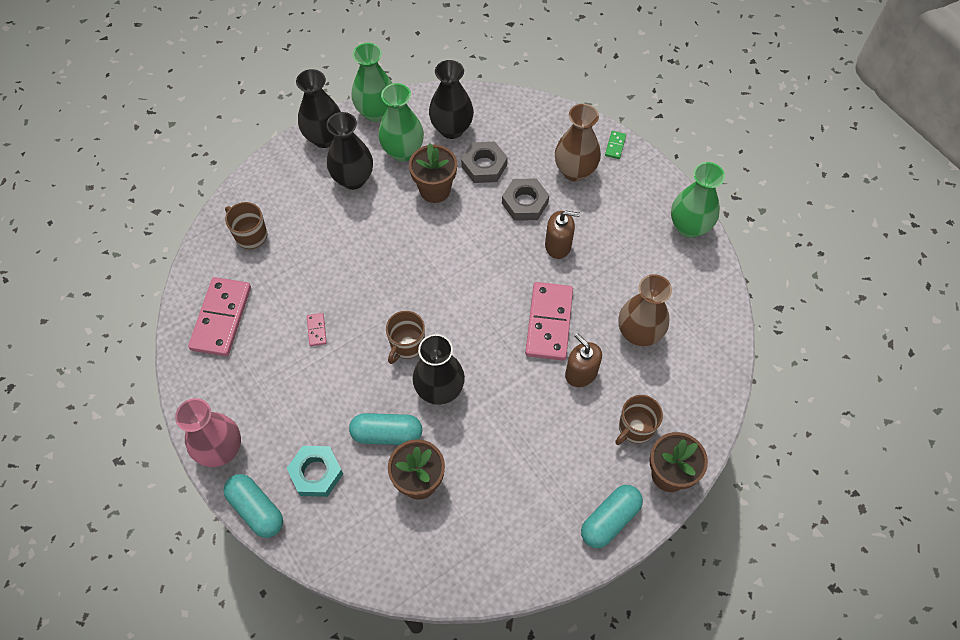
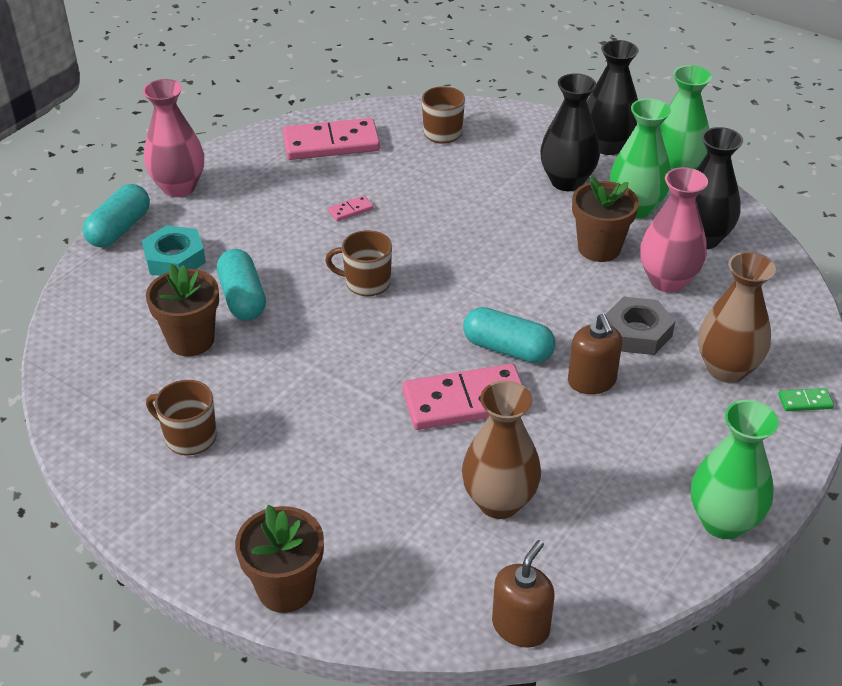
camera: 70 degrees right, 20 degrees down
black vase [412,334,465,405] -> none
grey nut [461,142,508,183] -> pink vase [640,167,708,293]
brown soap dispenser [565,333,602,387] -> brown soap dispenser moved to [492,540,555,648]
turquoise capsule [581,485,643,548] -> turquoise capsule moved to [463,307,556,363]
brown mug [615,395,663,445] -> brown mug moved to [146,380,217,456]

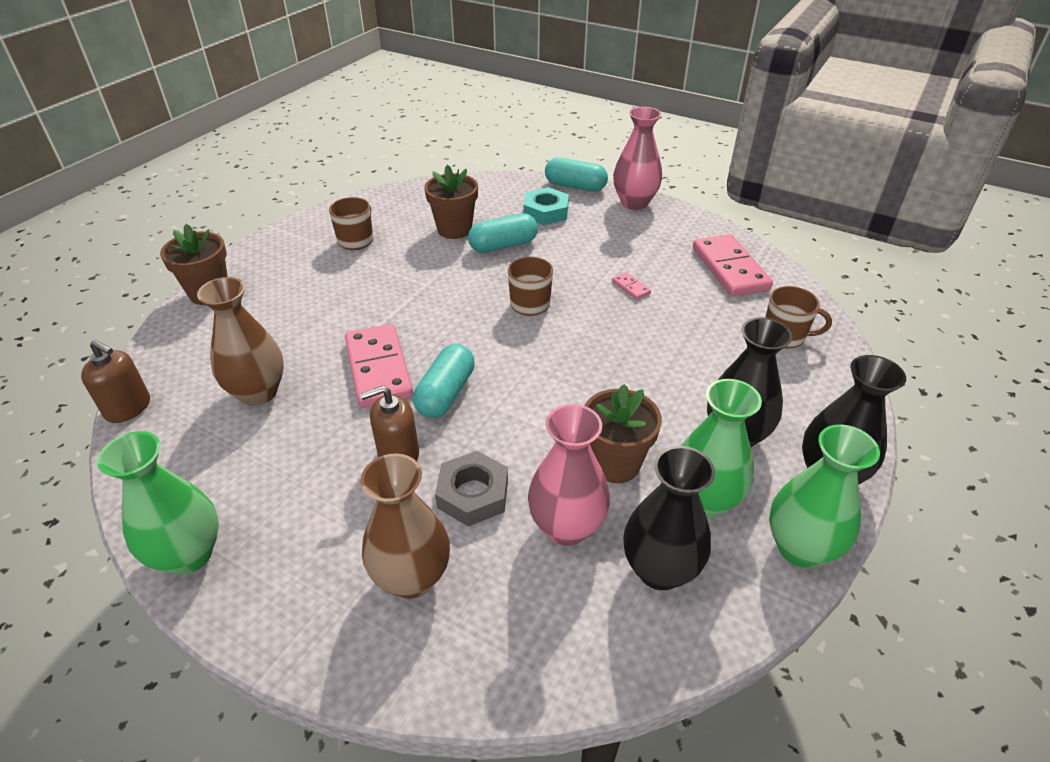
camera: 85 degrees right, 0 degrees up
green domino [778,388,834,411] -> none

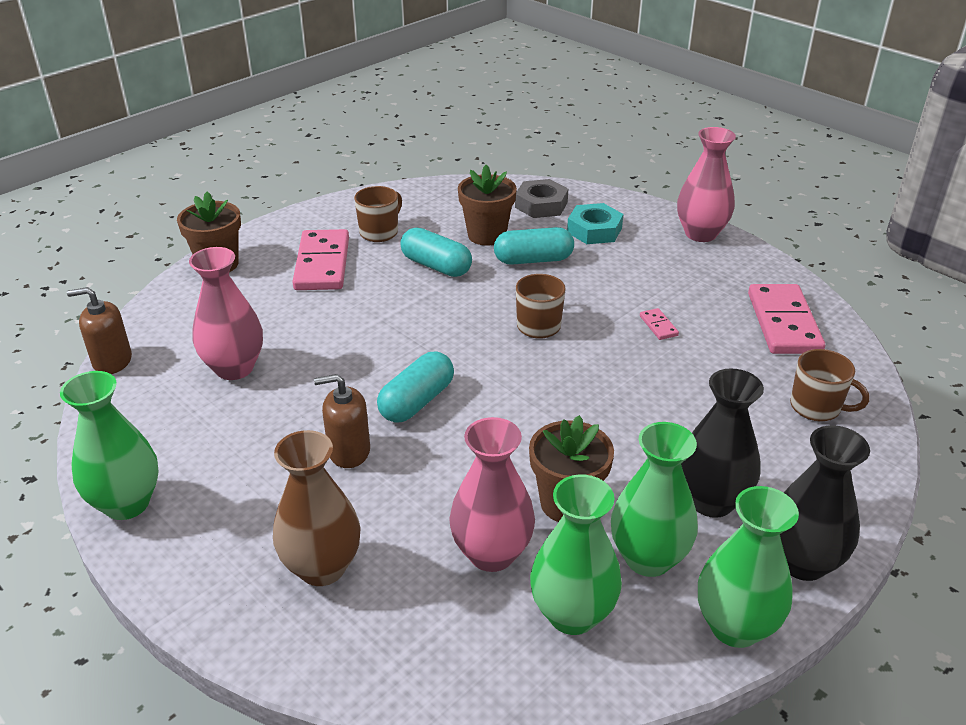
camera: 15 degrees right, 5 degrees down
brown soap dispenser [81,340,150,423] -> brown soap dispenser turned 135 degrees clockwise [67,287,132,374]
brown vase [197,277,284,406] -> pink vase [189,247,263,380]
pink domino [345,324,413,408] -> pink domino moved to [292,229,349,290]
grey nut [435,451,508,526] -> grey nut moved to [515,179,568,218]
turquoise capsule [545,158,608,192] -> turquoise capsule moved to [400,228,472,277]
black vase [623,446,715,590] -> green vase [530,474,622,635]

